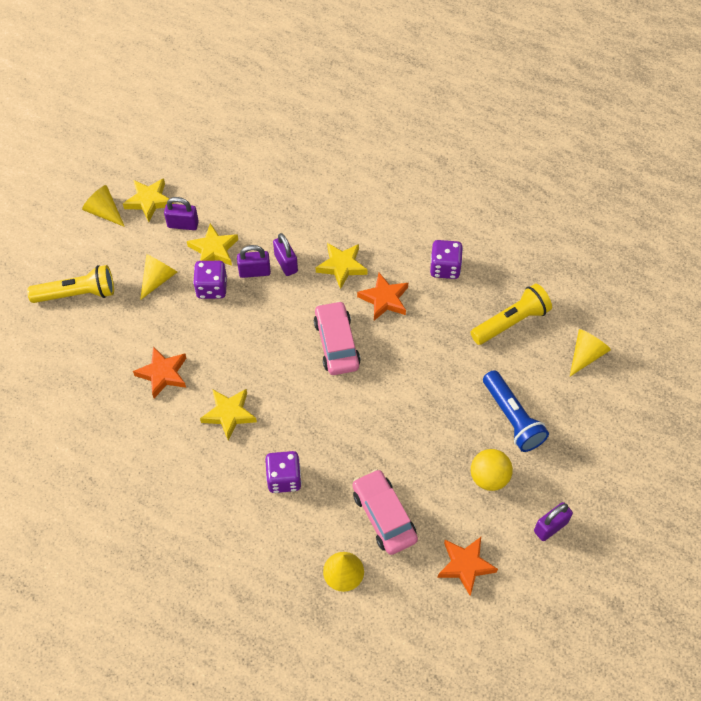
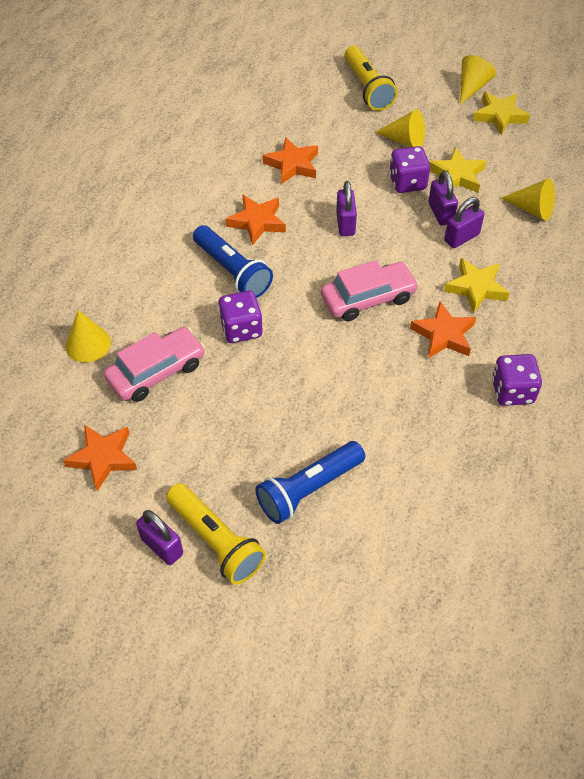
camera: 80 degrees right, 5 degrees down
purple padlock [164,197,199,230] -> purple padlock moved to [336,181,357,236]
yellow star [200,389,257,440] -> orange star [226,195,286,245]
purple dice [265,451,302,493] -> purple dice moved to [218,291,262,343]
yellow flashlight [470,284,552,345] -> yellow flashlight moved to [166,483,266,585]
yellow ball [471,449,513,491] -> none
yellow cone [570,329,611,376] -> yellow cone moved to [501,178,555,221]
none -> blue flashlight [193,225,273,298]

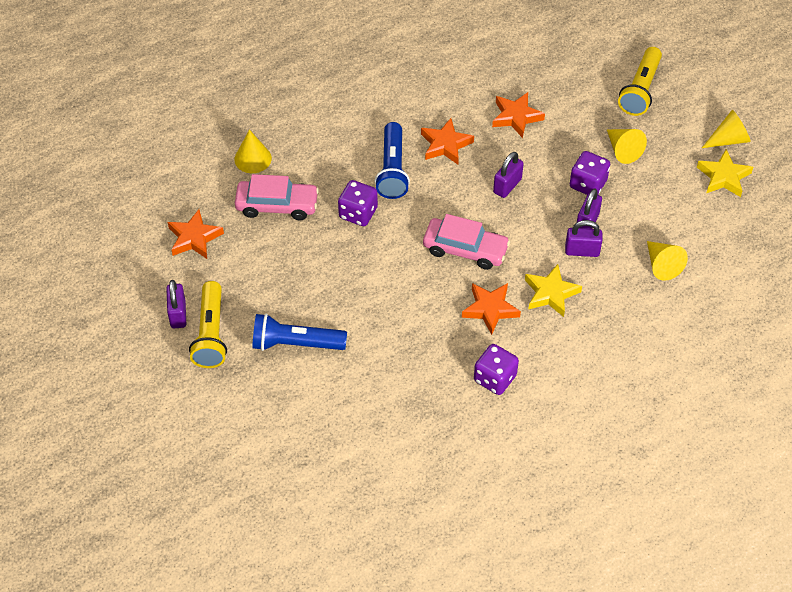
camera: 40 degrees right, 0 degrees up
yellow star [429,147,487,193] -> none

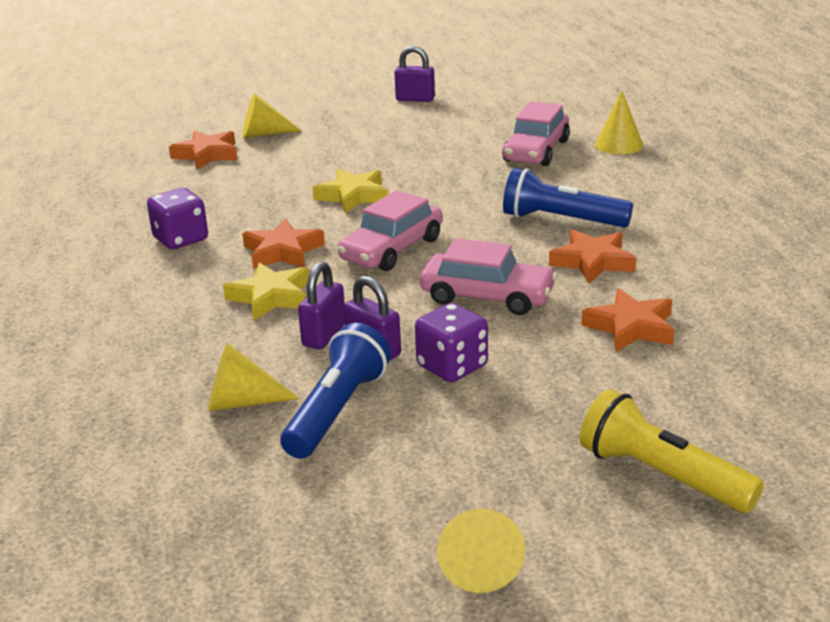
camera: 110 degrees right, 25 degrees down
orange star [168,209,224,259] -> orange star moved to [169,130,238,169]
yellow flashlight [189,281,227,368] -> none
blue flashlight [252,314,347,351] -> blue flashlight moved to [280,323,391,459]
purple dice [338,180,378,226] -> none
purple padlock [493,152,524,198] -> pink car [420,238,557,315]
yellow cone [607,129,647,164] -> yellow cone moved to [242,93,302,138]
yellow star [697,149,753,197] -> yellow star moved to [313,169,388,213]

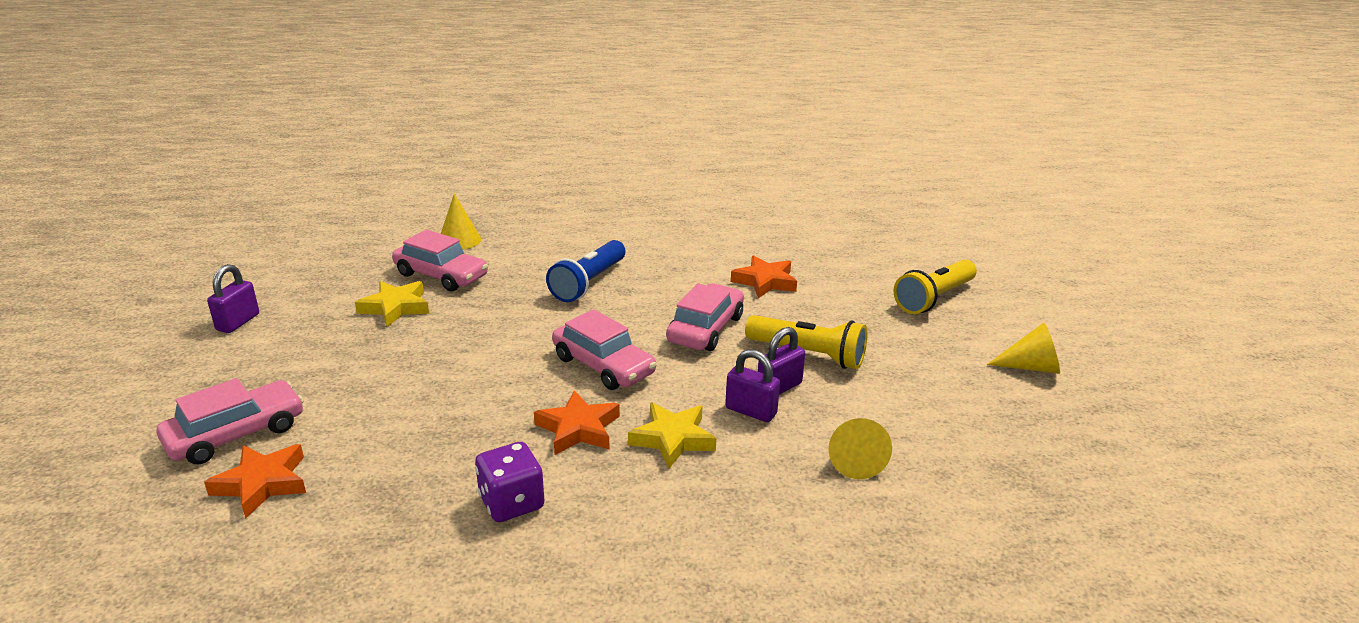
camera: 85 degrees left, 0 degrees up
yellow cone [242,93,302,138] -> pink car [156,378,304,465]
blue flashlight [280,323,391,459] -> none
yellow star [313,169,388,213] -> yellow star moved to [355,281,429,327]
purple dice [415,303,488,382] -> yellow flashlight [745,315,867,369]
orange star [549,230,636,284] -> none

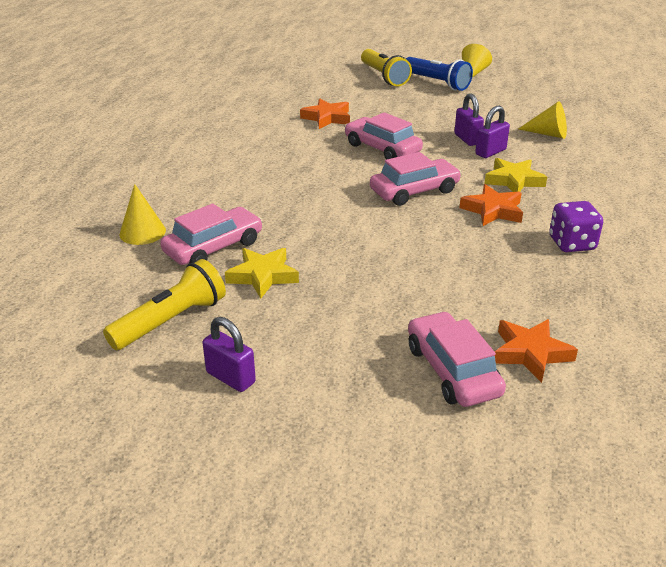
camera: 70 degrees left, 5 degrees up
blue flashlight [546,240,626,302] -> blue flashlight moved to [406,57,473,91]
yellow flashlight [745,315,867,369] -> yellow flashlight moved to [103,259,226,350]

